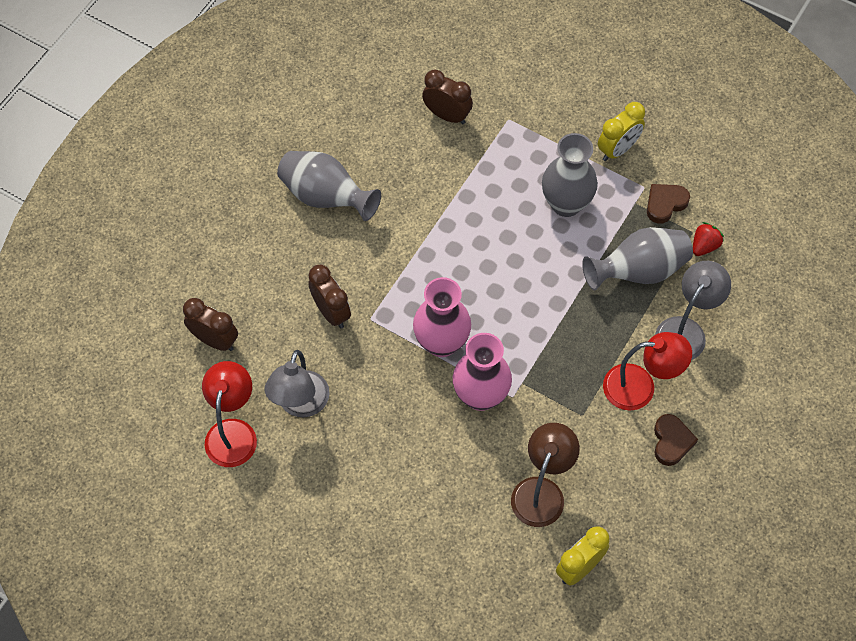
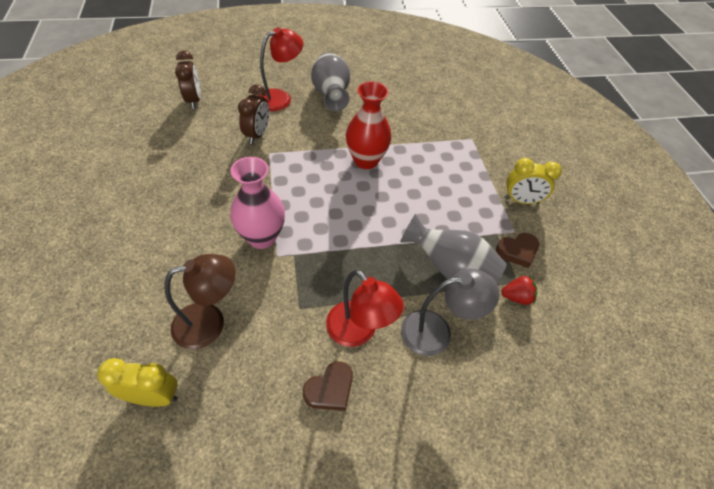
camera: 45 degrees right, 10 degrees down
red lamp [202,361,257,467] -> red lamp moved to [258,27,303,111]
grey lamp [264,350,330,418] -> none
pink vase [413,277,471,357] -> none
brown clock [422,69,473,124] -> none
grey vase [542,133,598,217] -> none
brown heart [647,184,690,224] -> brown heart turned 150 degrees clockwise [496,233,539,268]
none -> red vase [346,81,391,169]

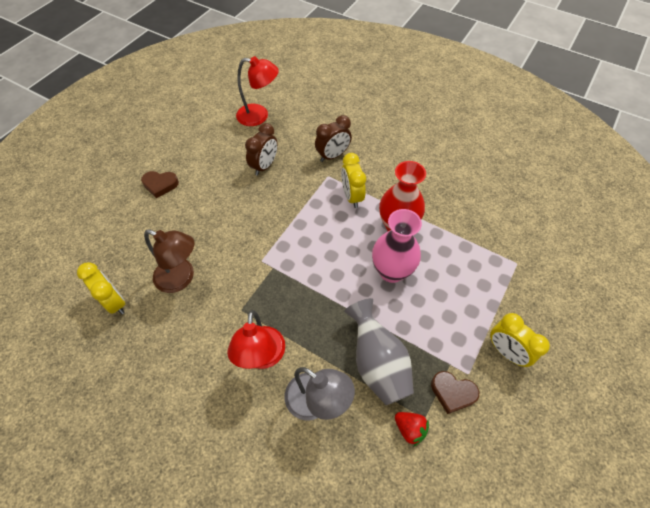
camera: 45 degrees right, 5 degrees up
brown clock [175,51,201,109] -> brown clock moved to [245,123,278,176]
pink vase [230,157,285,249] -> pink vase moved to [372,209,422,283]
red lamp [258,27,303,111] -> red lamp moved to [236,56,279,126]
brown heart [303,361,353,411] -> brown heart moved to [141,171,179,198]
grey vase [311,52,350,111] -> none
none -> yellow clock [341,153,366,208]

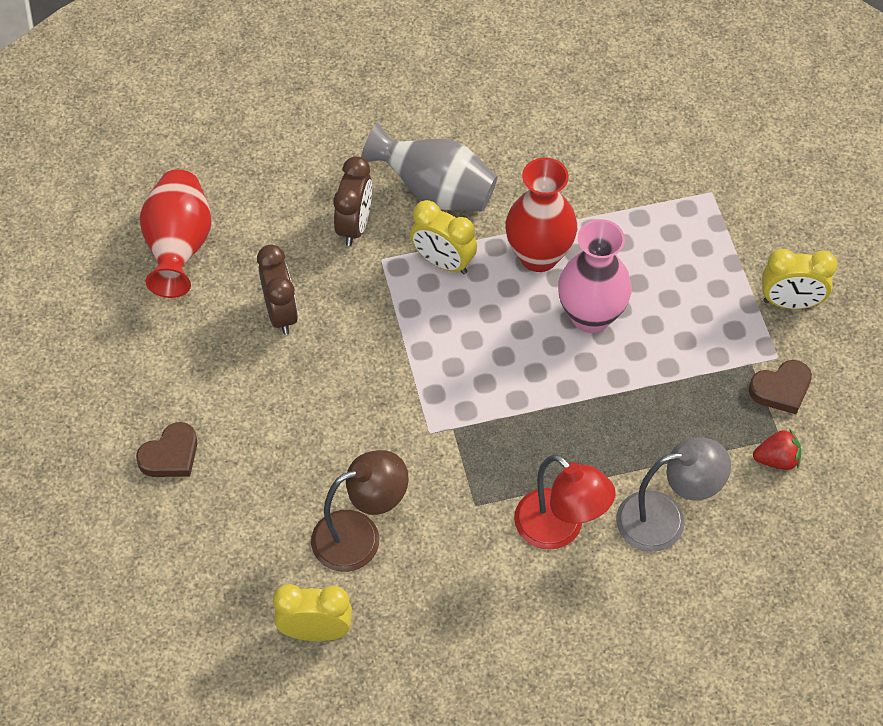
camera: 45 degrees left, 0 degrees up
red lamp [236,56,279,126] -> red vase [140,170,211,298]
grey vase [344,298,414,405] -> grey vase moved to [361,123,498,211]

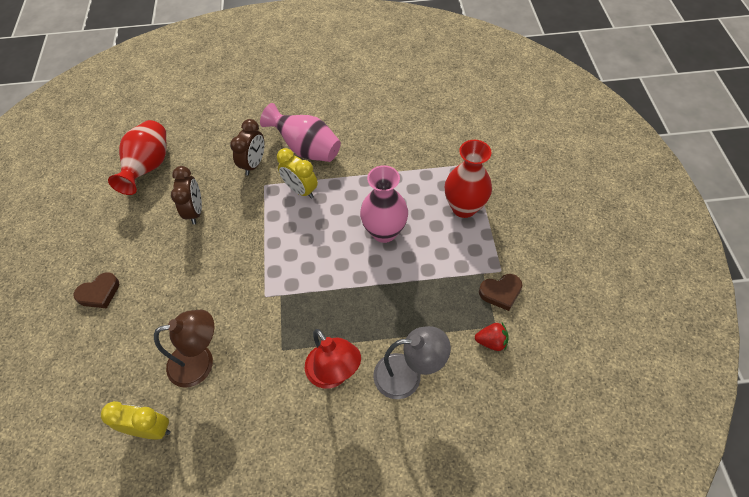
camera: 10 degrees right, 0 degrees up
grey vase [361,123,498,211] -> pink vase [260,103,341,162]
red vase [506,158,577,272] -> red vase moved to [445,140,492,218]
yellow clock [762,249,837,309] -> none

